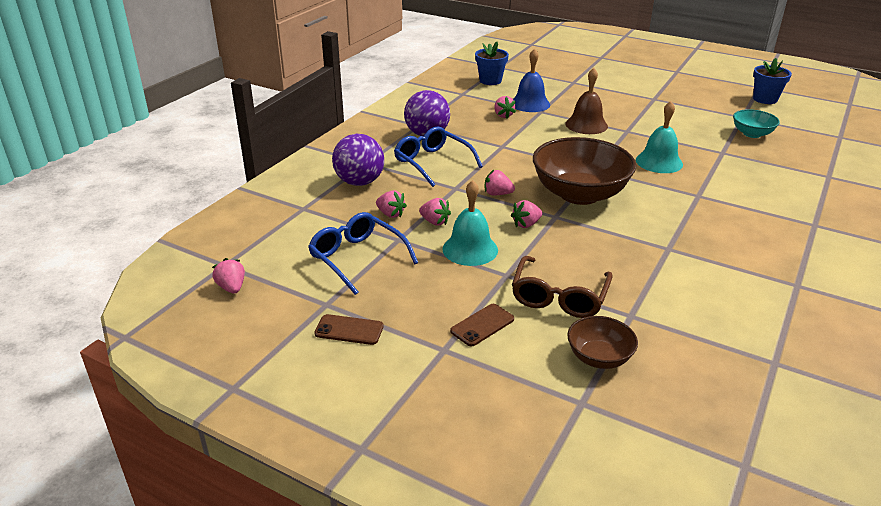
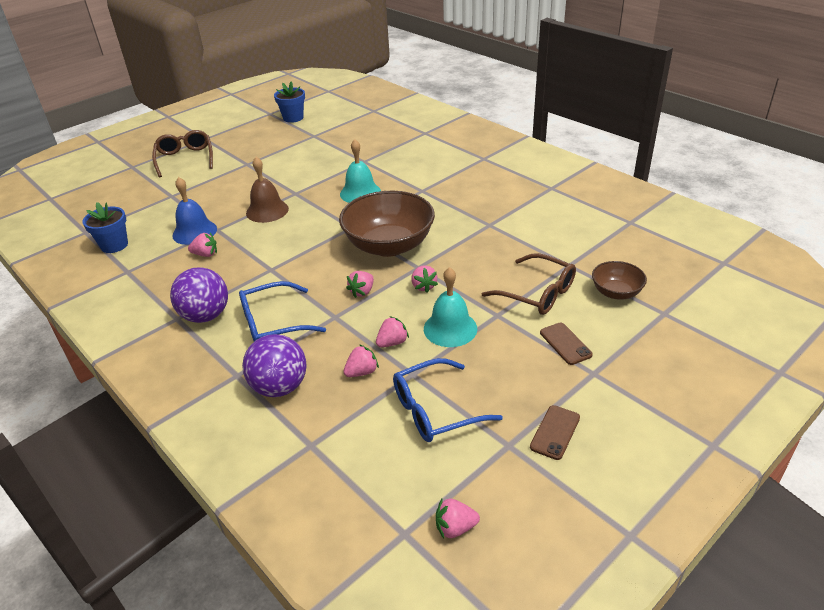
camera: 70 degrees left, 5 degrees up
turquoise bowl [733,109,780,138] -> none
none -> brown glasses [152,130,213,177]

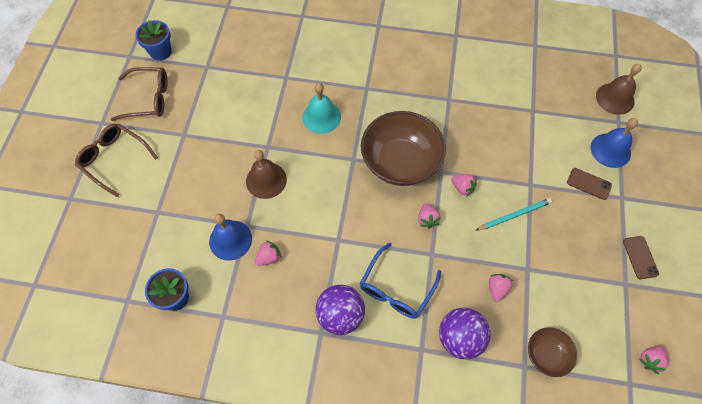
camera: 40 degrees left, 25 degrees up
pink strawberry [376,316,409,347] -> none
blue glasses [393,358,503,442] -> none
turquoise bell [424,267,477,347] -> turquoise pencil [475,198,552,231]
brown glasses [482,253,576,315] -> brown glasses moved to [111,67,168,121]
brown bowl [592,261,647,300] -> brown bowl moved to [528,327,577,377]
none -> blue bell [591,118,638,168]
none -> brown bell [596,64,642,115]

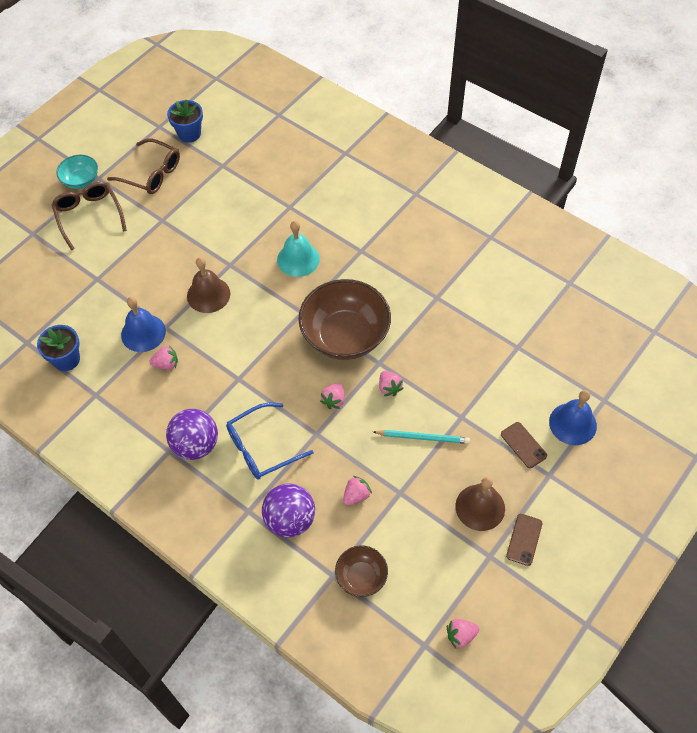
camera: 30 degrees right, 5 degrees down
brown bell [596,64,642,115] -> brown bell moved to [455,477,505,531]
none -> turquoise bowl [57,155,98,189]

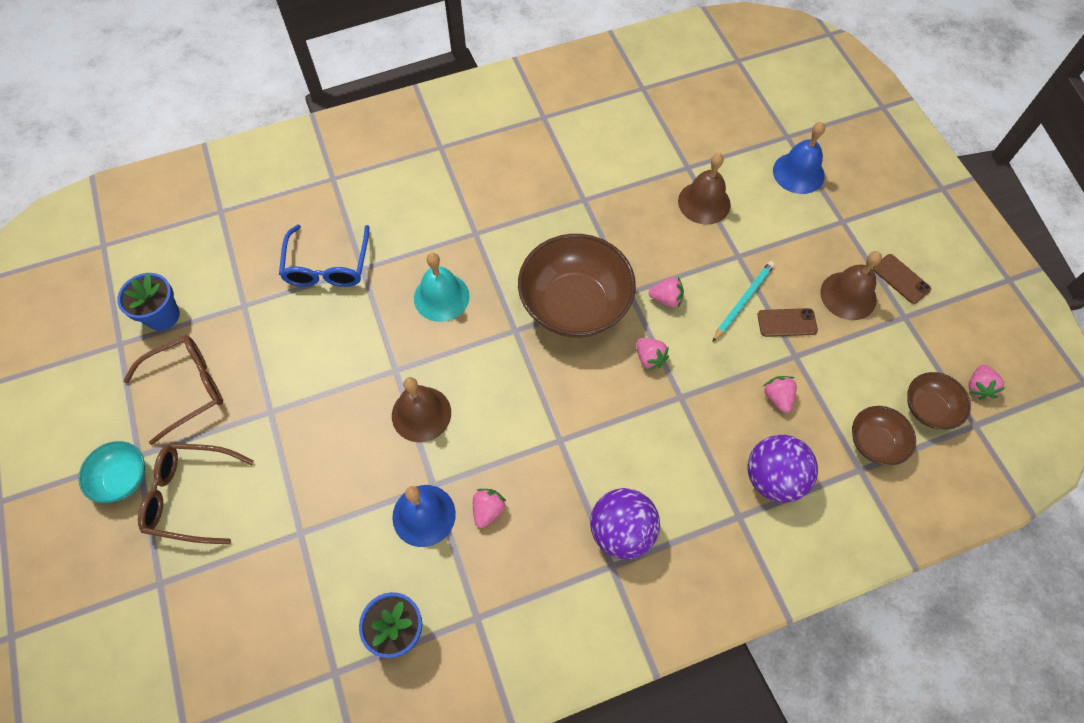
camera: 60 degrees left, 5 degrees up
blue glasses [226,403,314,479] -> blue glasses moved to [279,225,369,287]
brown phone [501,422,547,468] -> brown phone moved to [757,308,818,337]
none -> brown bell [678,153,731,225]
none -> brown bowl [907,372,971,429]

